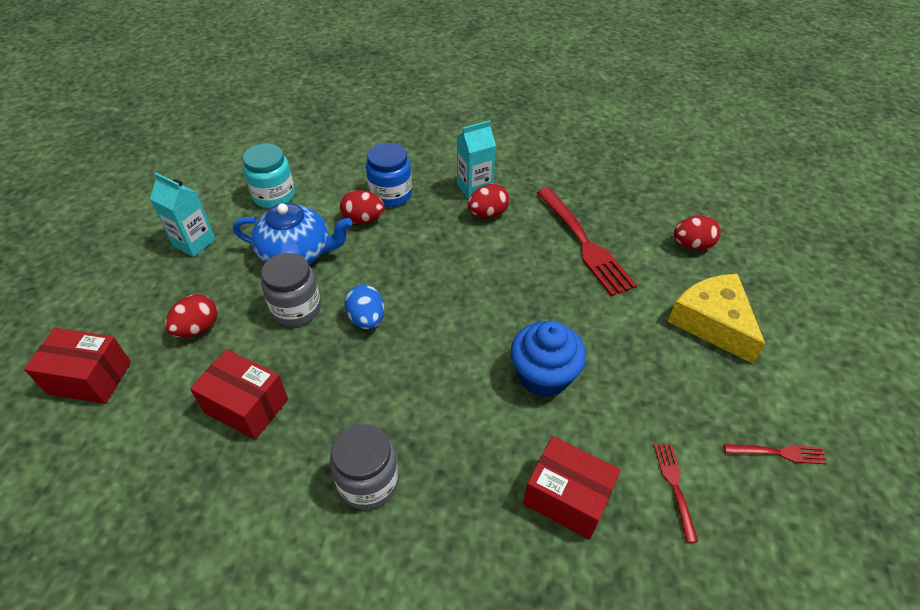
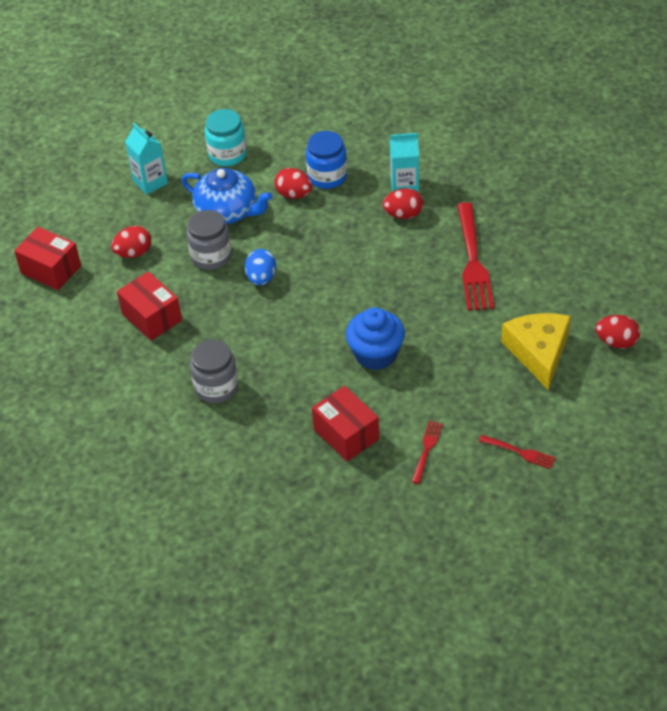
camera: 25 degrees right, 0 degrees up
red egg [674,216,721,250] -> red egg moved to [595,315,640,349]

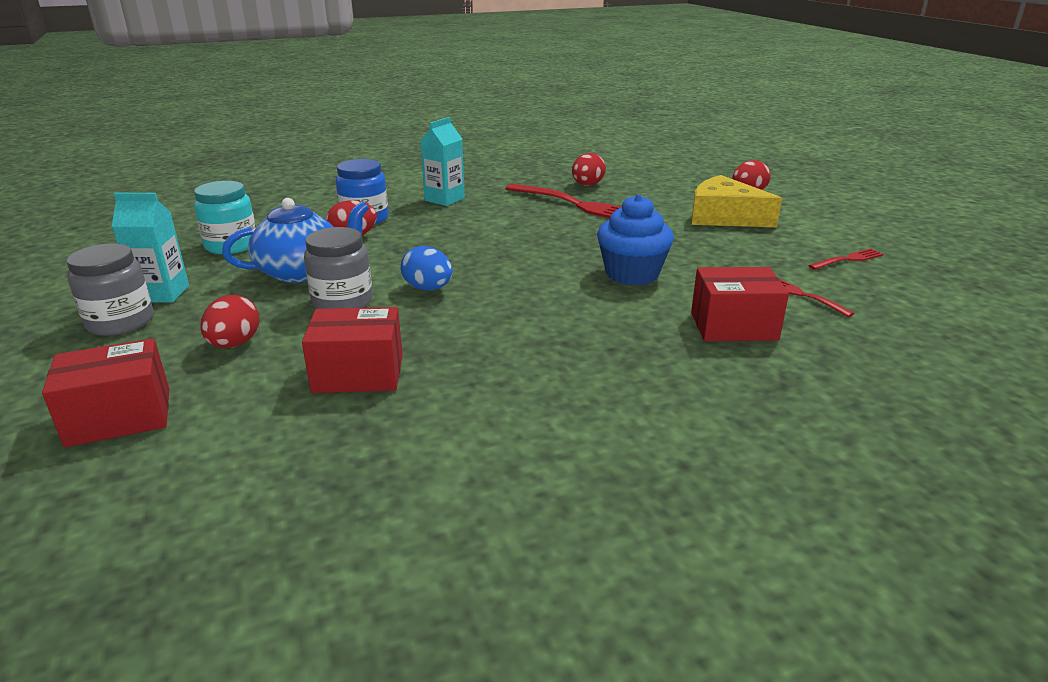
camera: 55 degrees left, 20 degrees down
grey jar [190,339,238,403] -> grey jar moved to [67,243,154,336]
red egg [383,188,423,219] -> red egg moved to [572,153,606,186]

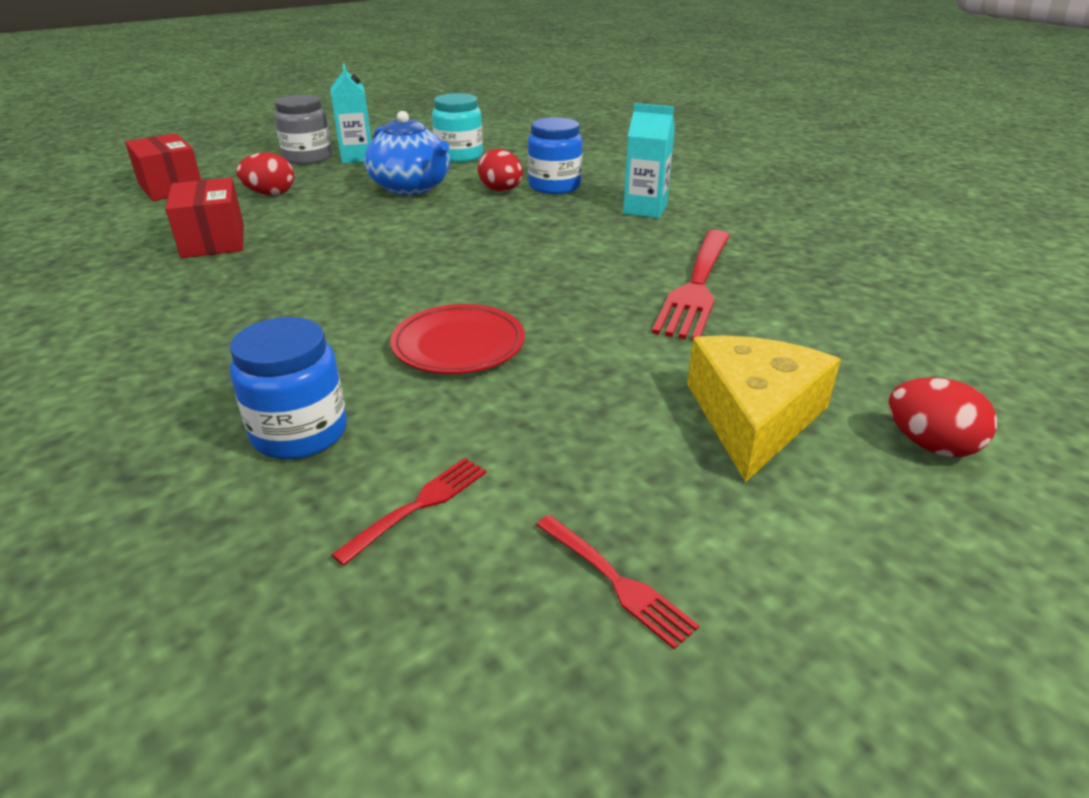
camera: 75 degrees right, 5 degrees up
grey jar [304,227,373,309] -> none
blue egg [401,246,453,290] -> none
red egg [572,153,606,186] -> none
blue cupcake [597,194,674,285] -> red plate [390,304,525,374]
red box [691,267,789,341] -> blue jar [230,317,347,459]

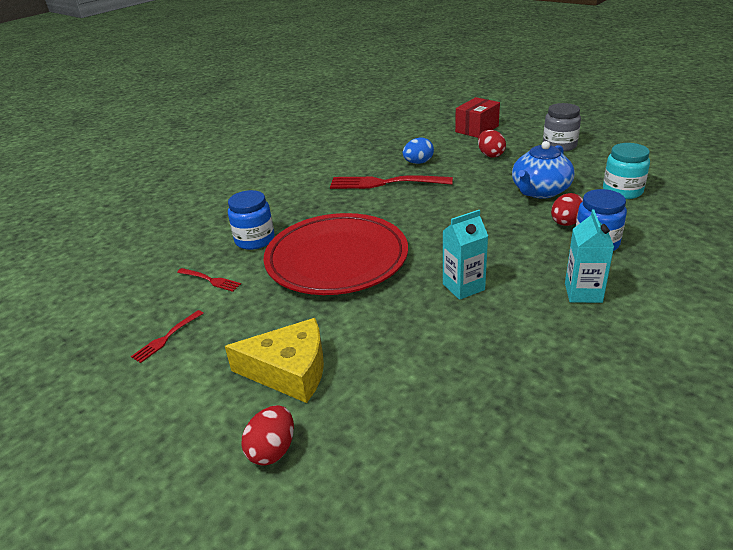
camera: 80 degrees right, 0 degrees up
red box [165,178,244,258] -> blue egg [403,137,434,164]
turquoise carton [331,64,371,163] -> turquoise carton moved to [443,210,488,300]
red plate [390,304,525,374] -> red plate [264,213,408,295], size x1.99
red fork [652,230,730,341] -> red fork moved to [330,175,453,189]

